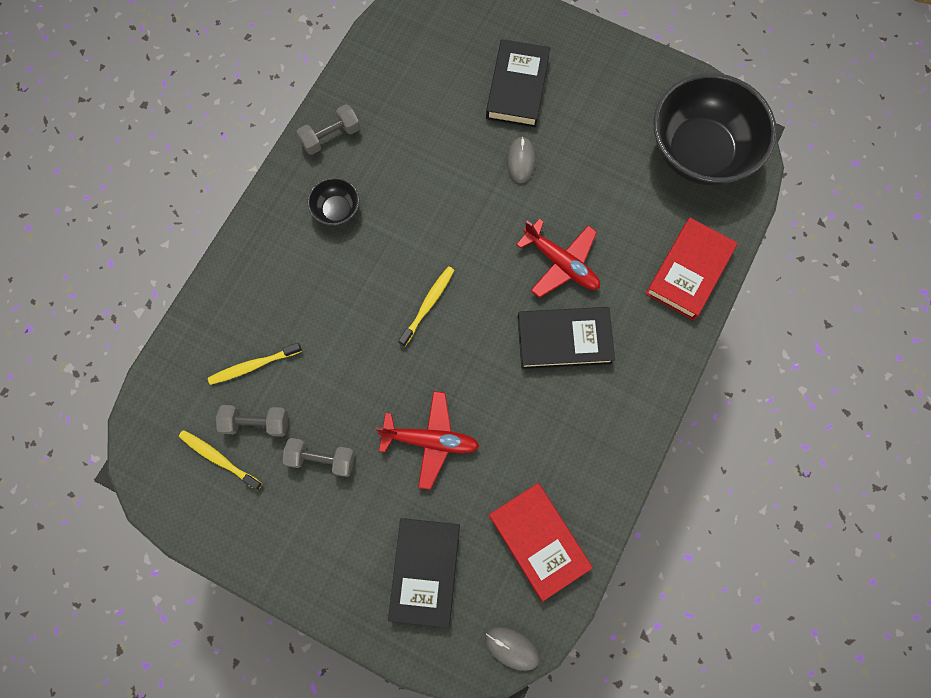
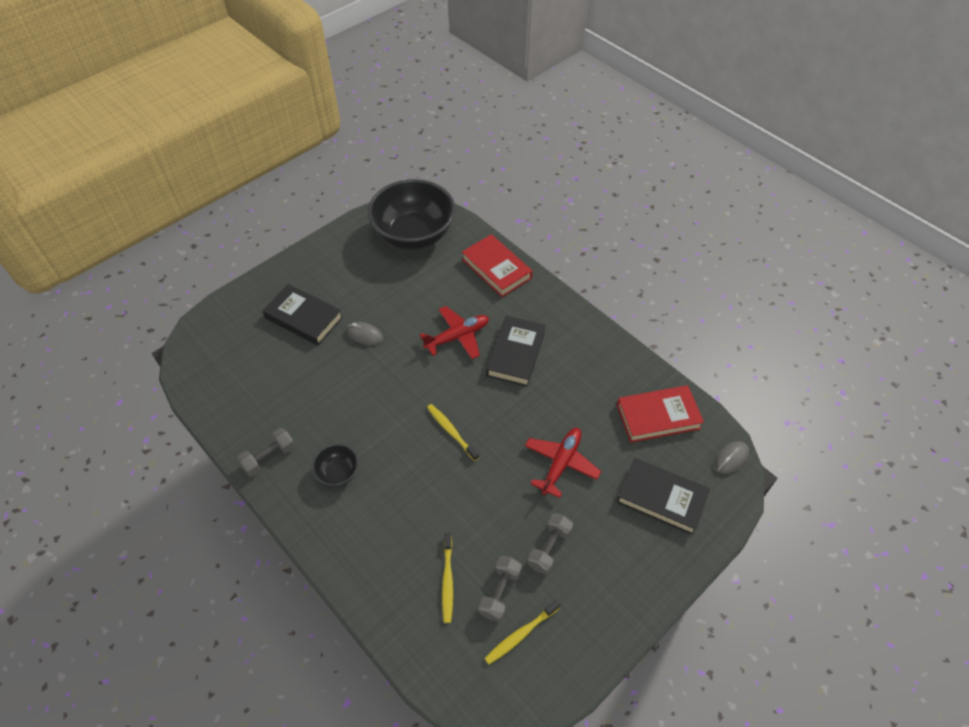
camera: 70 degrees left, 20 degrees down
grey dumbbell [297,104,360,155] -> grey dumbbell turned 60 degrees clockwise [237,428,295,477]

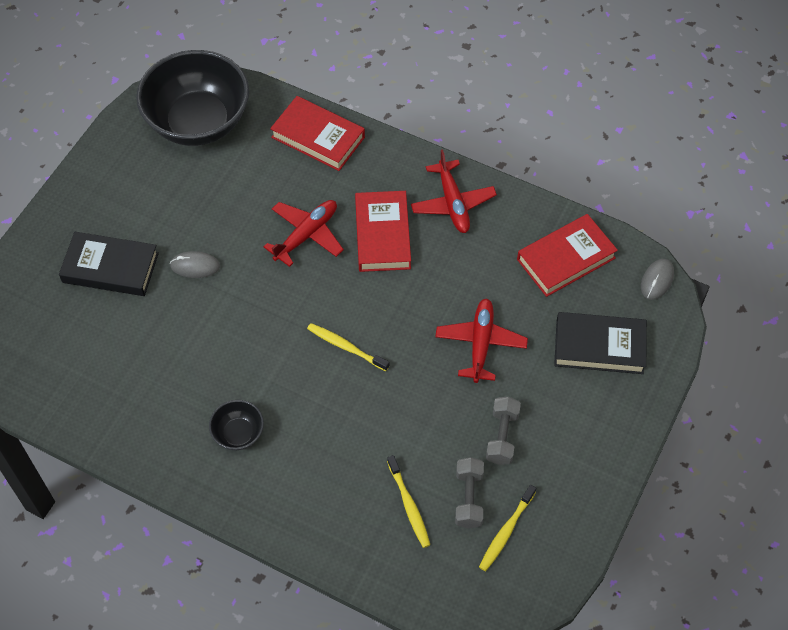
camera: 20 degrees left, 5 degrees up
grey dumbbell [237,428,295,477] -> none
black book [486,316,546,387] -> red book [355,191,411,272]
none -> red plane [411,149,497,233]

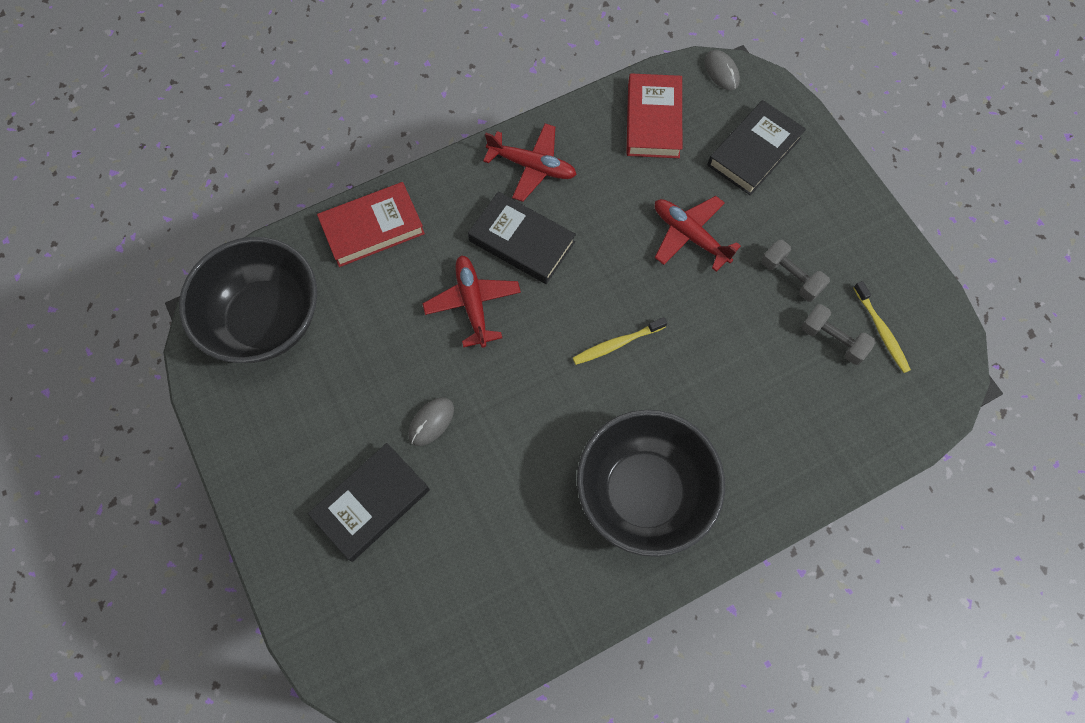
camera: 55 degrees left, 10 degrees up
black bowl [209,400,264,450] -> black bowl [577,410,725,557], size x2.32
red book [355,191,411,272] -> black book [468,192,576,284]
yellow toothbrush [387,455,430,548] -> none

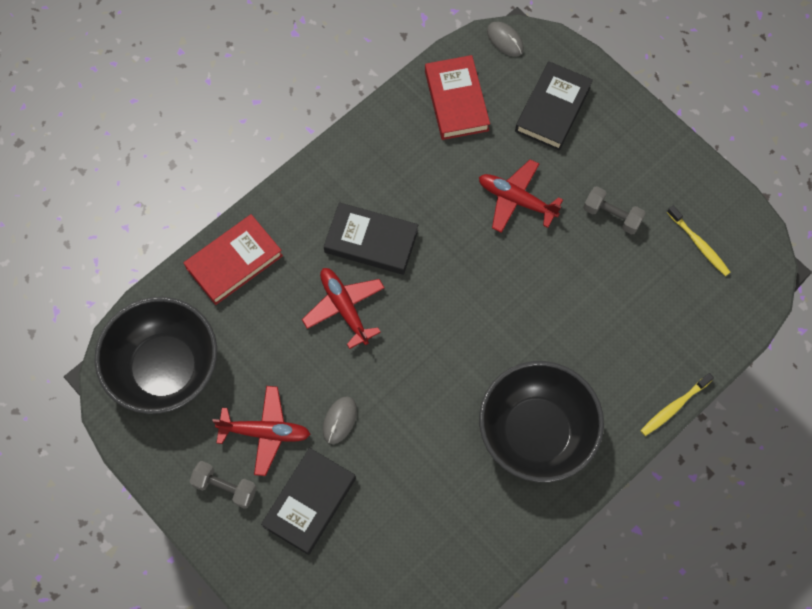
camera: 15 degrees left, 0 degrees up
red plane [483,123,577,202] -> red plane moved to [212,386,310,476]
yellow toothbrush [573,317,667,365] -> yellow toothbrush moved to [640,373,714,436]
grey dumbbell [801,304,876,365] -> grey dumbbell moved to [189,461,257,509]

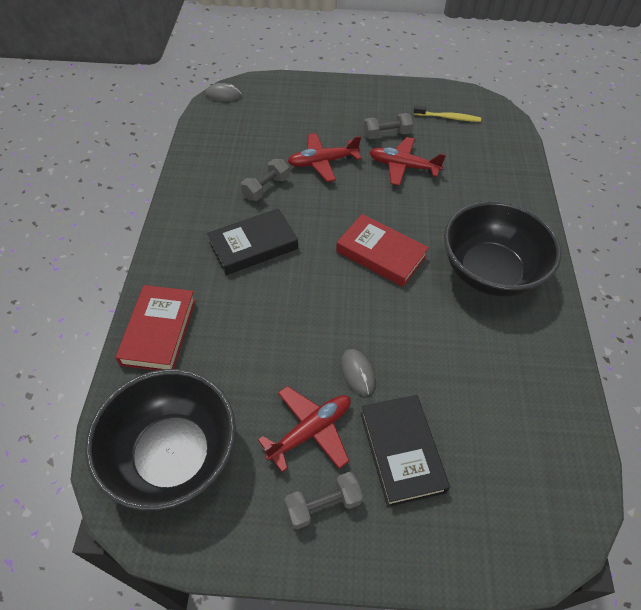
camera: 45 degrees left, 15 degrees down
red plane [302,268,385,349] -> red plane moved to [369,137,446,186]
red book [425,55,490,140] -> red book moved to [336,214,429,287]
black book [515,61,593,151] -> none
yellow toothbrush [640,373,714,436] -> none
none -> grey dumbbell [241,159,289,201]

